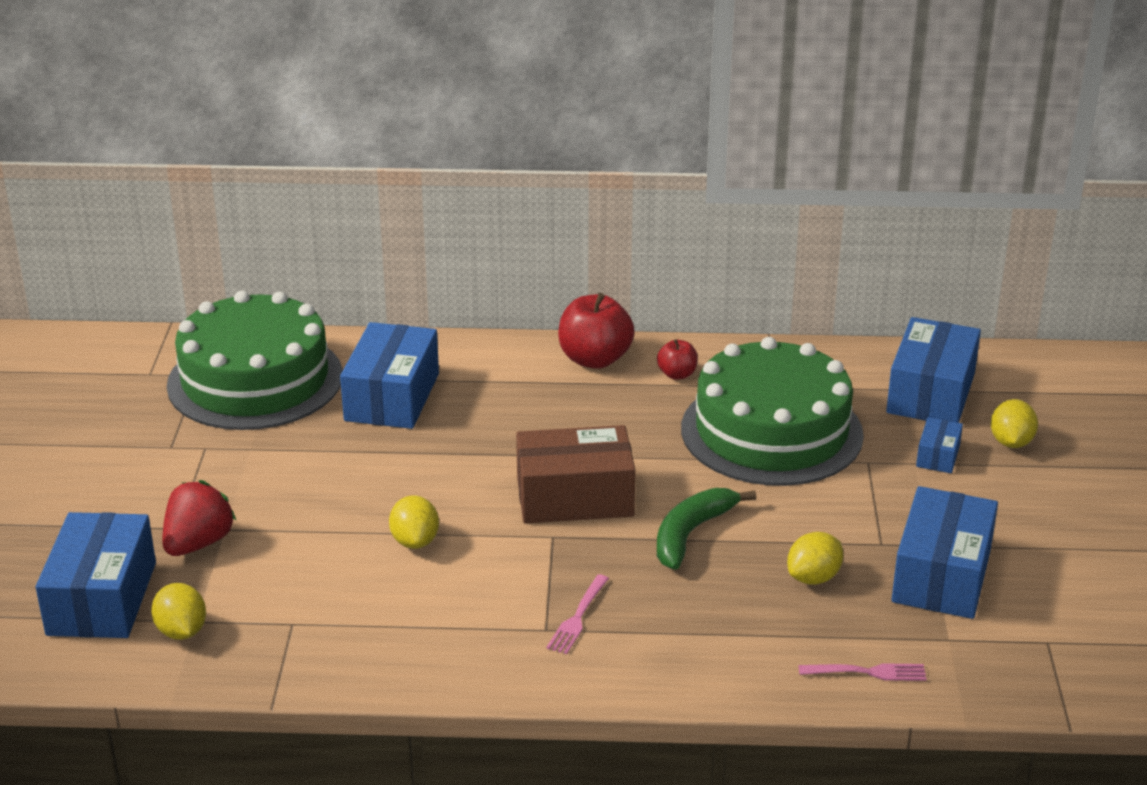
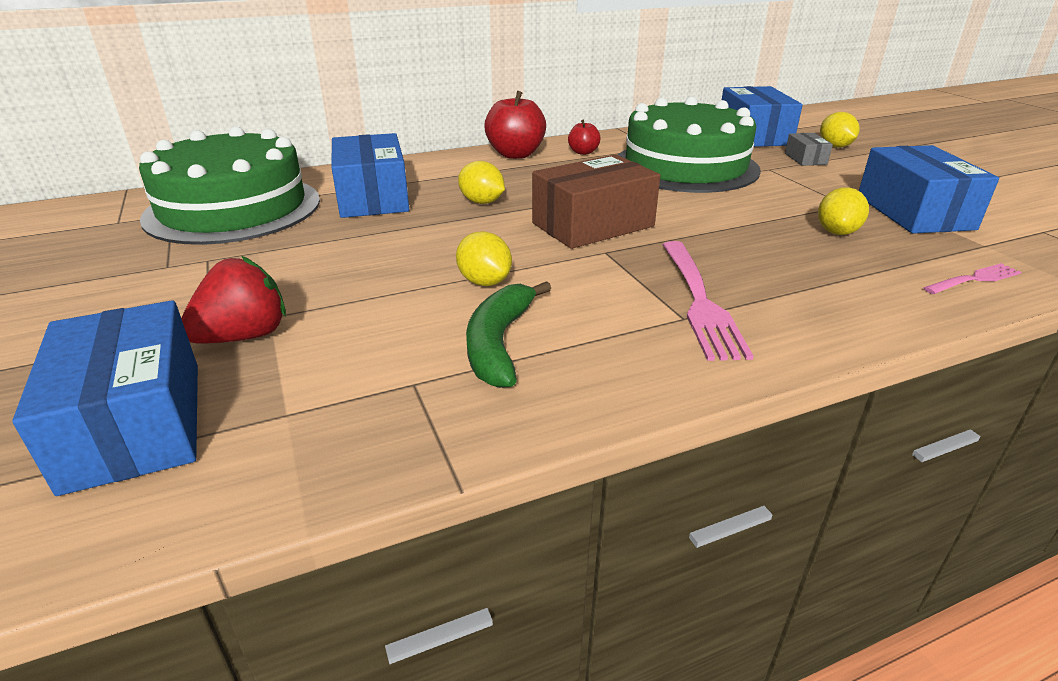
camera: 25 degrees left, 0 degrees up
yellow lemon [151,583,206,640] -> yellow lemon moved to [458,161,505,204]
red strawberry [162,480,237,556] -> red strawberry turned 45 degrees clockwise [181,256,286,343]
pink fork [546,575,609,654] -> pink fork [663,241,754,361], size x1.77
green banana [657,488,757,570] -> green banana moved to [466,281,551,388]
blue box [916,417,963,473] -> grey box [785,133,833,166]

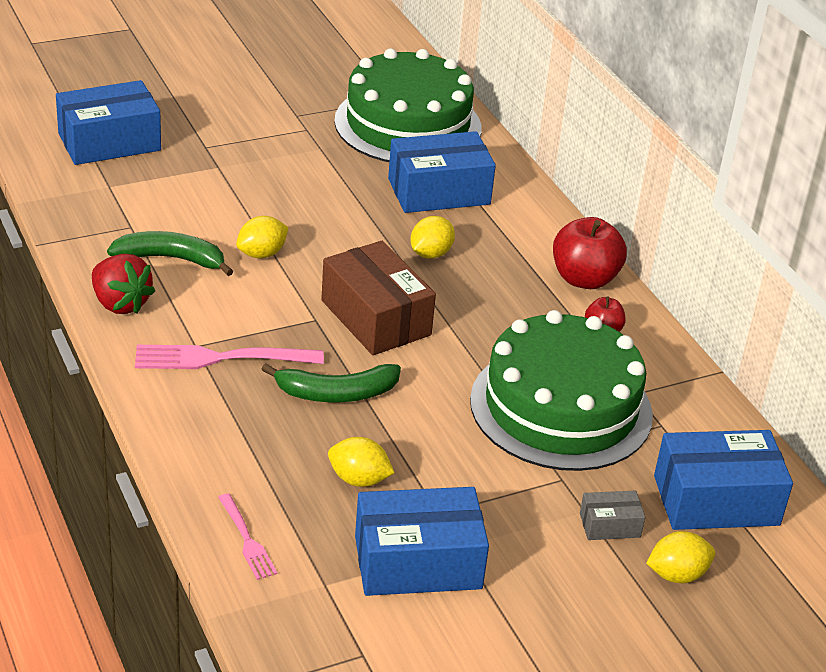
camera: 85 degrees right, 5 degrees up
red strawberry [181,256,286,343] -> red strawberry moved to [92,254,155,314]
none -> green banana [262,363,401,402]

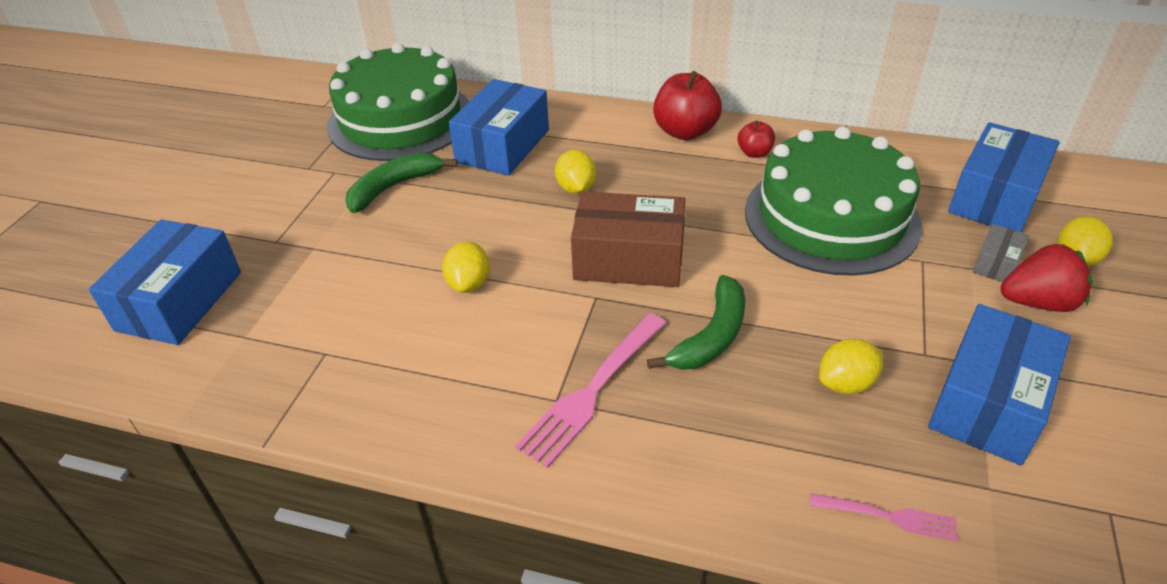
camera: 45 degrees left, 5 degrees up
red strawberry [92,254,155,314] -> red strawberry moved to [1001,244,1093,312]
green banana [107,231,233,276] -> green banana moved to [345,152,457,213]

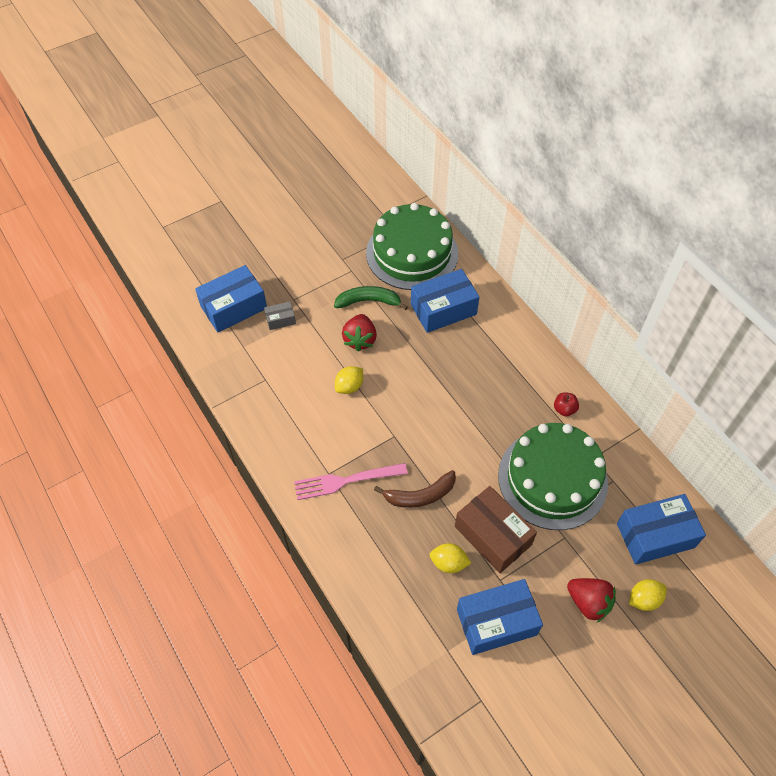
camera: 40 degrees right, 15 degrees up
yellow lemon [555,150,596,194] -> none
brown box [571,192,685,287] -> brown box moved to [455,486,537,573]
green banana [647,275,745,370] -> brown banana [374,470,456,508]
red apple [653,71,722,140] -> none
pink fork [809,493,958,541] -> none
grey box [973,224,1030,282] -> grey box moved to [264,302,296,330]
none -> red strawberry [342,314,377,352]

